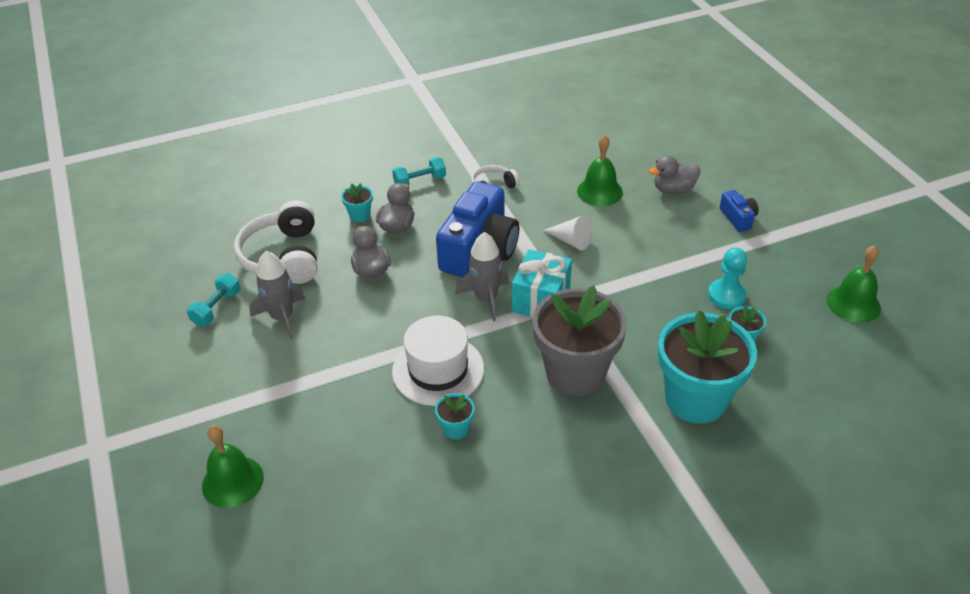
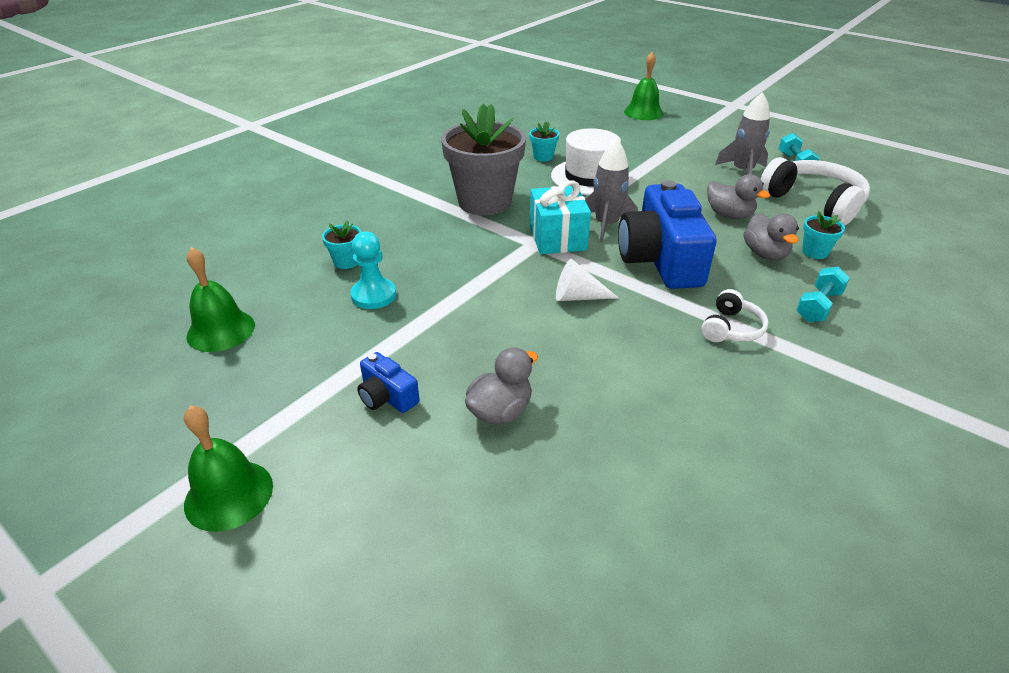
camera: 150 degrees right, 5 degrees down
green bell [577,135,623,206] -> green bell moved to [184,405,273,532]
turquoise flower pot [658,310,757,424] -> none

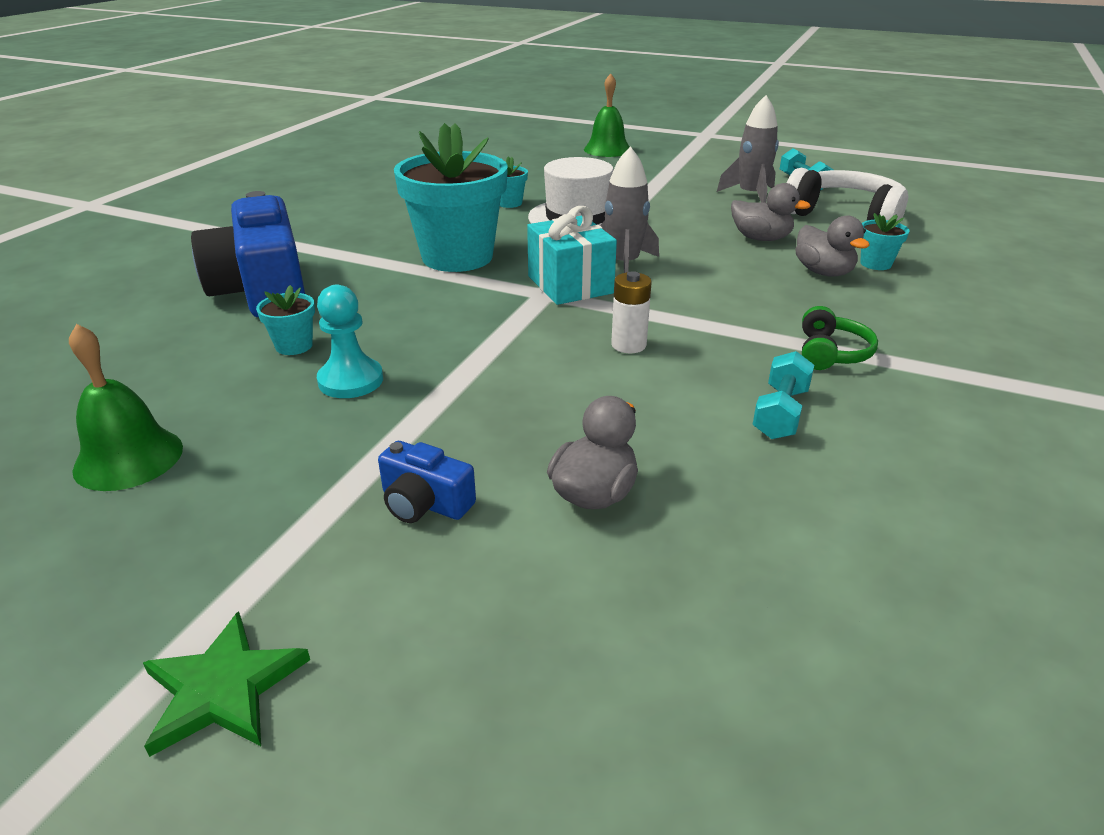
camera: 15 degrees left, 5 degrees down
green bell [184,405,273,532] -> green star [143,611,310,757]
grey flower pot [441,104,526,215] -> turquoise flower pot [394,123,508,272]
white cone [556,259,619,301] -> white battery [611,271,652,353]
blue camera [618,180,717,289] -> blue camera moved to [191,191,305,317]
white headphones [701,289,769,342] -> green headphones [802,306,878,370]
turquoise dumbbell [796,267,850,322] -> turquoise dumbbell moved to [752,351,814,439]

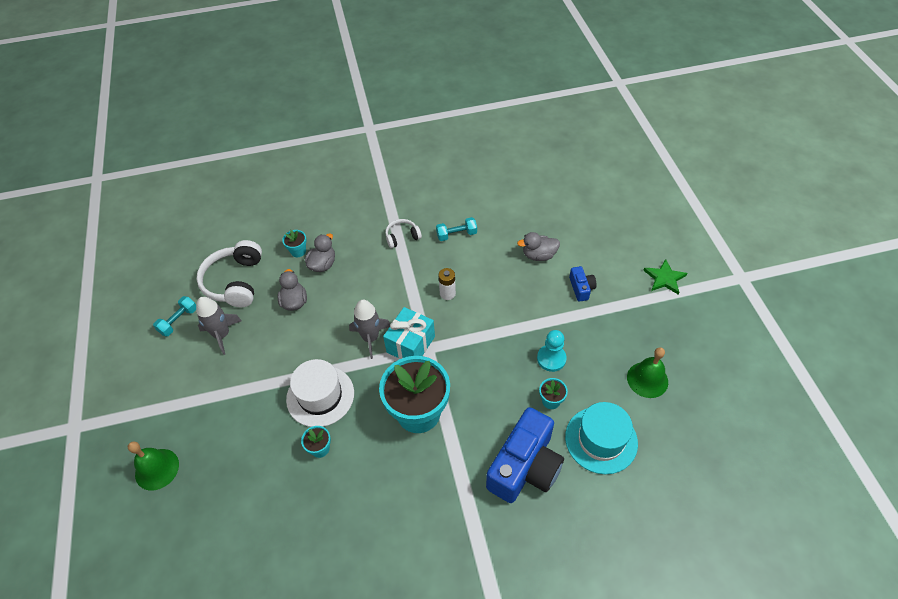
camera: 125 degrees left, 20 degrees up
green headphones [802,306,878,370] -> white headphones [385,219,422,248]
none -> turquoise hat [565,402,638,474]

